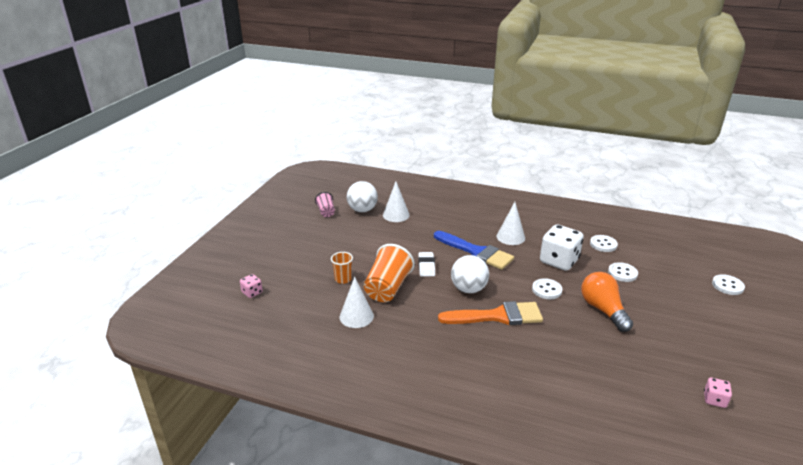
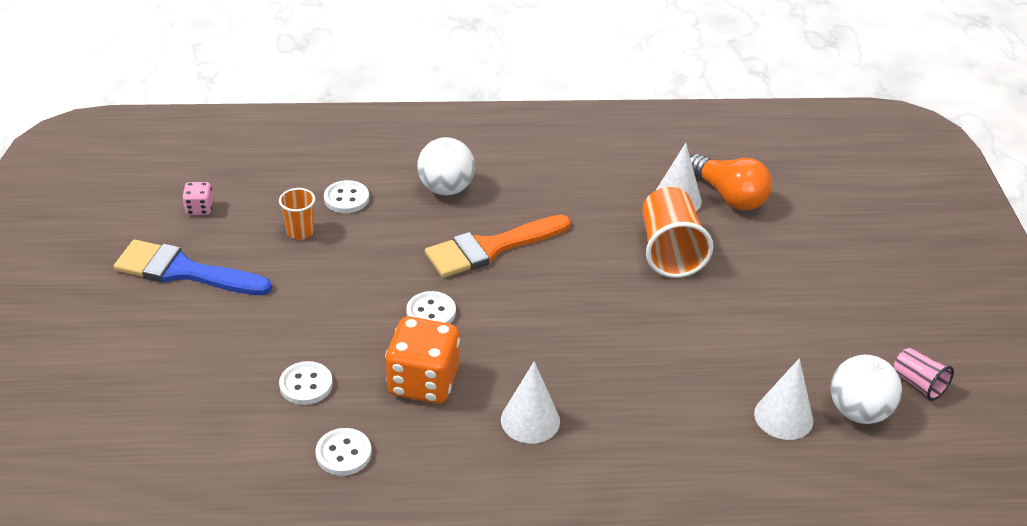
camera: 155 degrees right, 10 degrees up
pink dice [240,274,263,298] -> none
orange cup [331,252,353,284] -> orange cup moved to [279,188,316,240]
white eraser [418,252,435,276] -> none
blue brush [434,231,514,270] -> blue brush moved to [114,240,272,295]
white ball [451,255,489,293] -> white ball moved to [417,137,475,195]
white dice [540,225,584,271] -> orange dice [385,316,460,404]
orange light bulb [581,272,633,332] -> orange light bulb moved to [690,154,772,210]
white button [712,274,745,295] -> white button moved to [324,180,369,213]

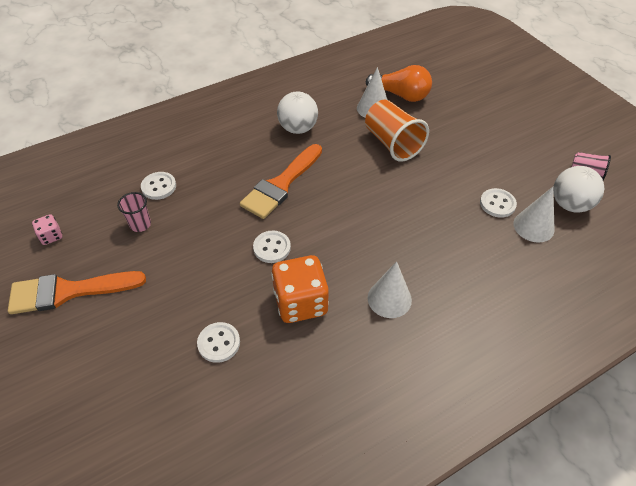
camera: 25 degrees left, 10 degrees up
blue brush [114,240,272,295] -> orange brush [8,271,146,314]
orange cup [279,188,316,240] -> pink cup [117,192,151,232]
white button [315,428,372,476] -> white button moved to [480,188,517,218]
white ball [417,137,475,195] -> white ball moved to [277,91,318,134]

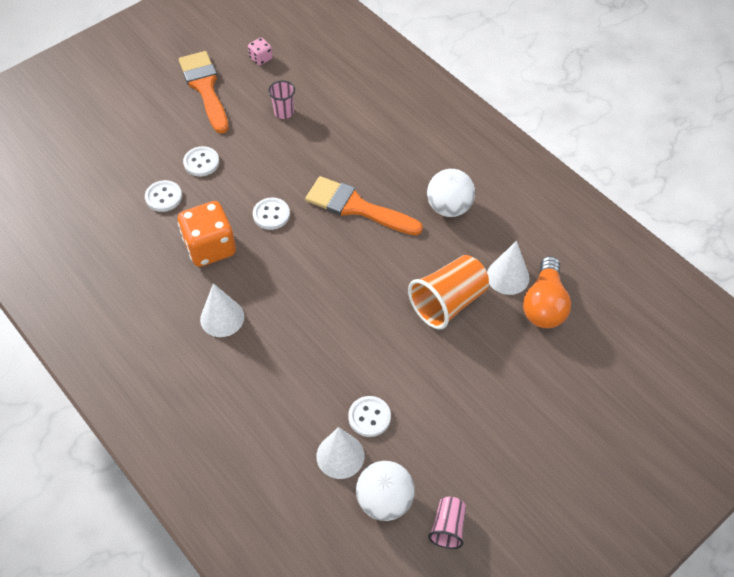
camera: 80 degrees right, 5 degrees up
white button [141,172,176,200] -> white button moved to [183,146,219,177]

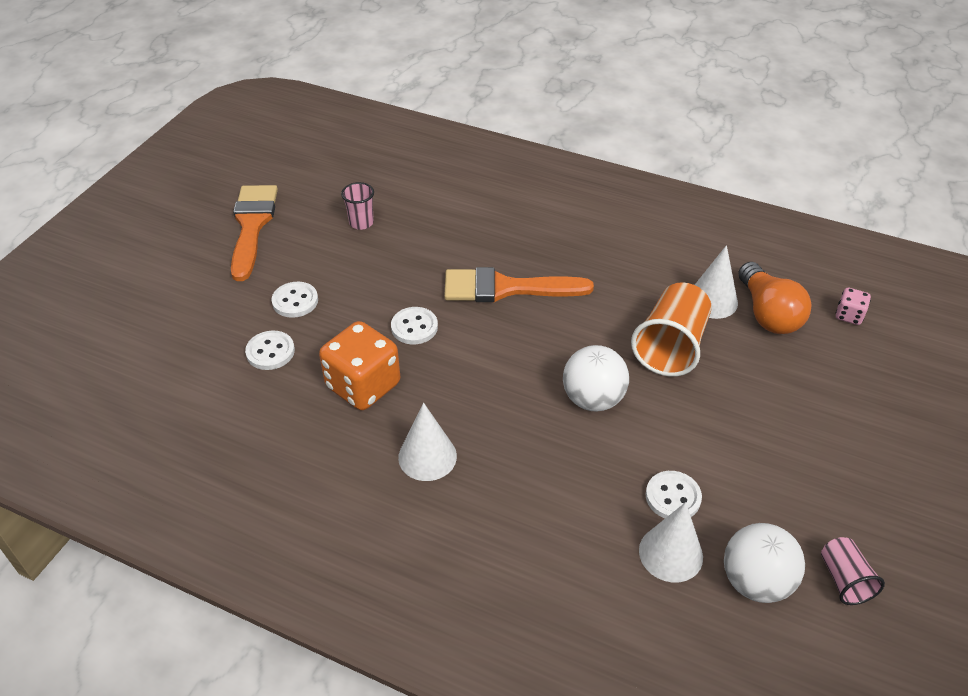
camera: 25 degrees left, 10 degrees down
orange brush [179,51,229,134] -> orange brush turned 45 degrees clockwise [231,185,278,281]
pink dice [248,38,272,65] -> pink dice moved to [836,288,871,325]
white ball [427,169,475,217] -> white ball moved to [563,345,629,411]

